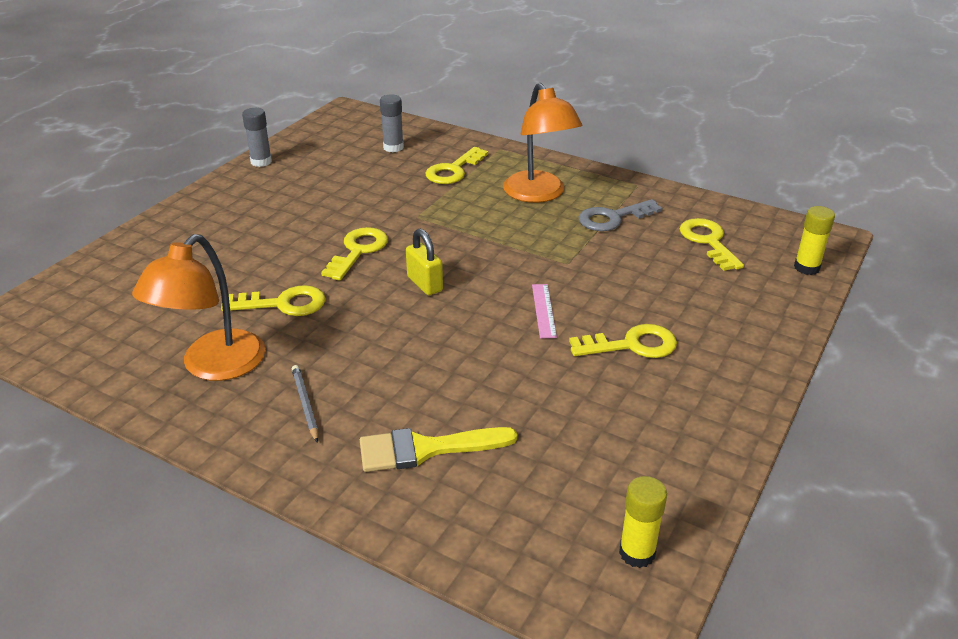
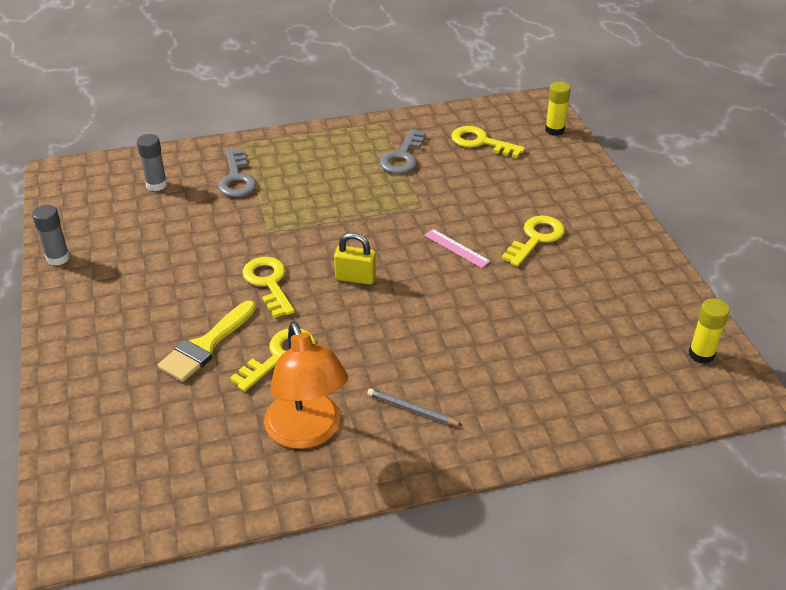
camera: 45 degrees left, 5 degrees up
yellow brush [360,427,517,472] -> yellow brush moved to [157,301,256,382]
yellow key [425,147,488,184] -> grey key [218,149,257,197]
orange lamp [503,83,583,203] -> none

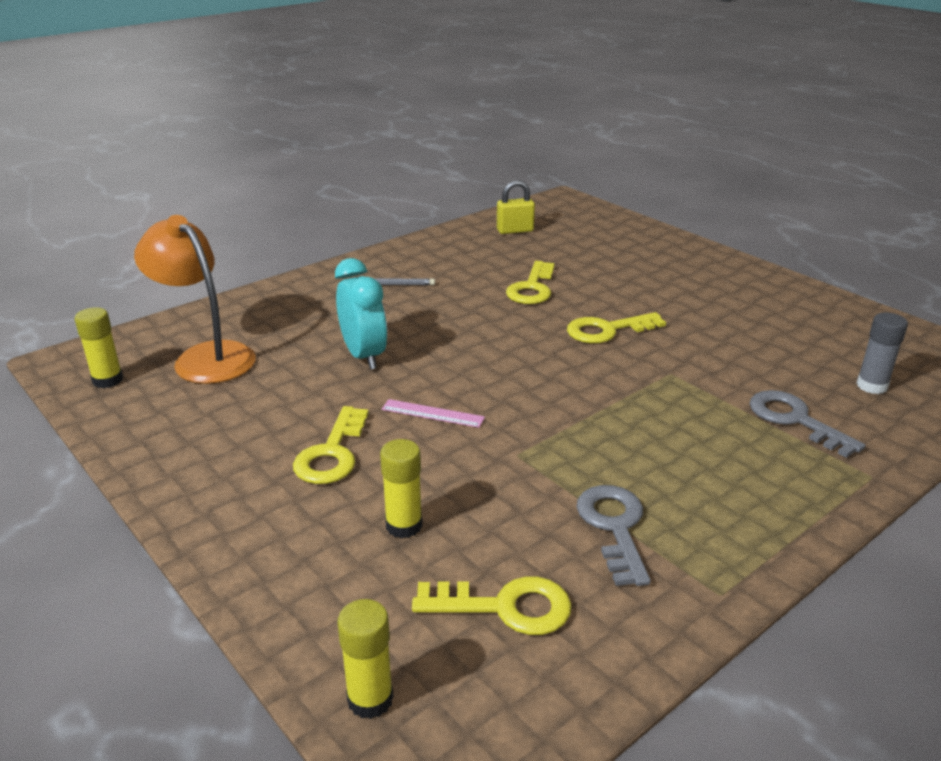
camera: 155 degrees right, 10 degrees down
grey glue stick [32,205,70,266] -> none
yellow brush [157,301,256,382] -> none
yellow key [243,257,295,318] -> yellow key turned 120 degrees clockwise [567,312,666,343]
orange lamp [264,321,348,449] -> orange lamp moved to [134,215,256,384]
yellow padlock [334,233,376,285] -> yellow padlock moved to [497,180,535,234]
none -> turquoise clock [335,258,387,370]
none -> yellow glue stick [380,439,422,539]

